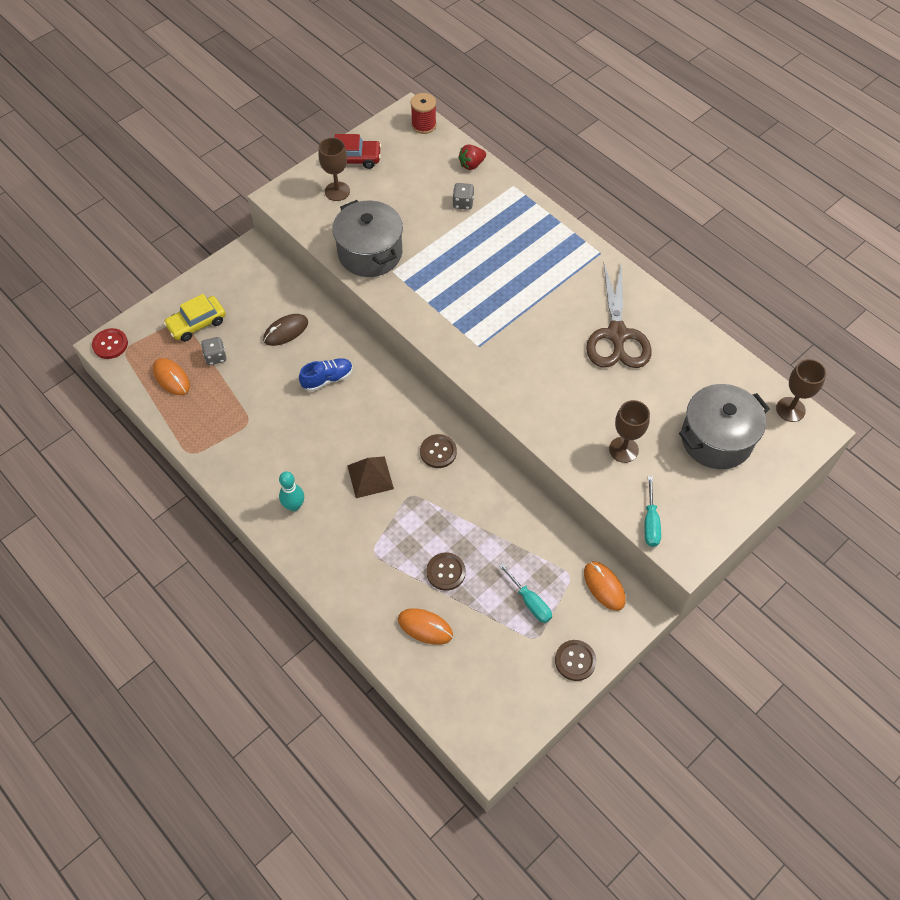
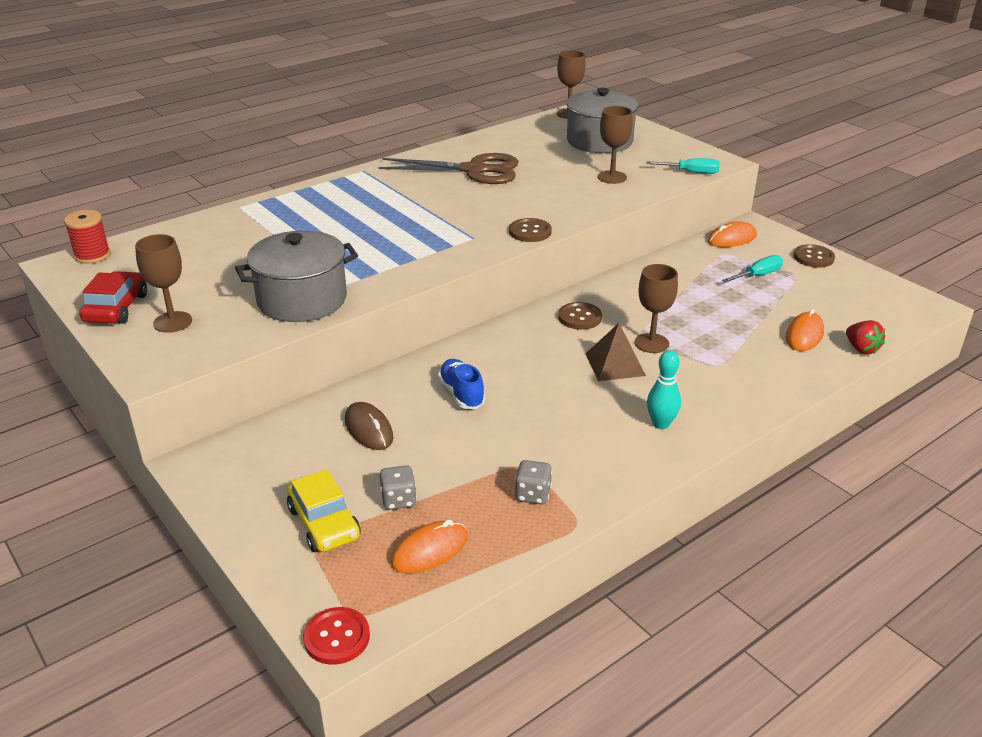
camera: 85 degrees left, 25 degrees down
brown button [426,552,466,591] -> brown button moved to [509,218,552,242]
grey dice [452,183,474,210] -> grey dice moved to [515,460,552,504]
red strawberry [458,144,486,170] -> red strawberry moved to [846,320,885,355]
none -> brown goblet [635,264,678,353]

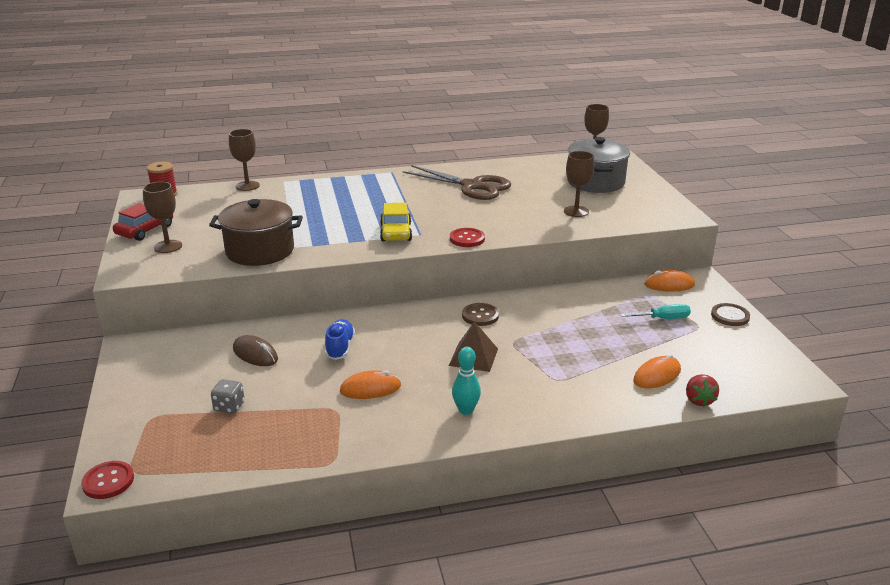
camera: 25 degrees right, 5 degrees down
grey pot [235,230,358,322] -> brown pot [209,199,303,266]
yellow car [287,469,361,552] -> yellow car moved to [380,203,412,242]
brown mouse [345,402,393,450] -> brown mouse turned 45 degrees counterclockwise [233,335,278,366]
orange mouse [391,520,468,573] -> orange mouse moved to [340,370,401,399]
brown button [509,218,552,242] -> red button [450,228,485,247]
grey dice [515,460,552,504] -> none
brown goblet [635,264,678,353] -> brown goblet moved to [229,129,260,191]
turquoise screwdriver [646,158,720,174] -> none

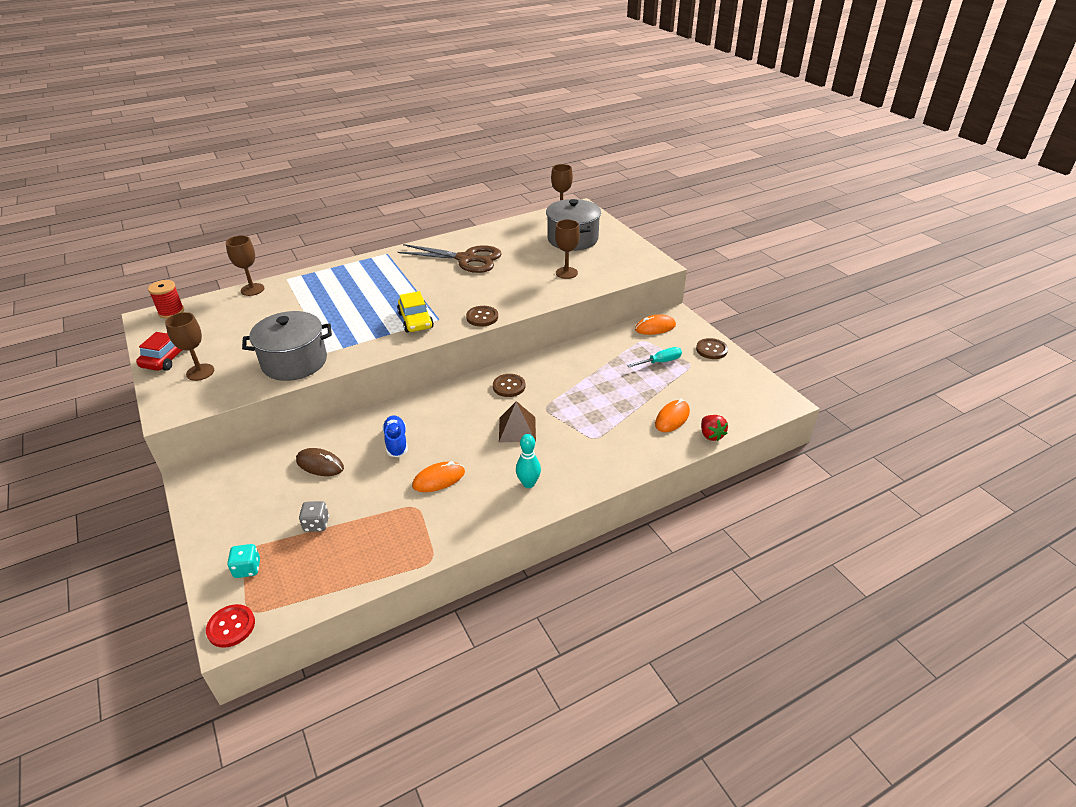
camera: 15 degrees left, 10 degrees up
brown pot [209,199,303,266] -> grey pot [242,311,332,381]
red button [450,228,485,247] -> brown button [466,306,498,326]
none -> turquoise dice [227,544,260,578]

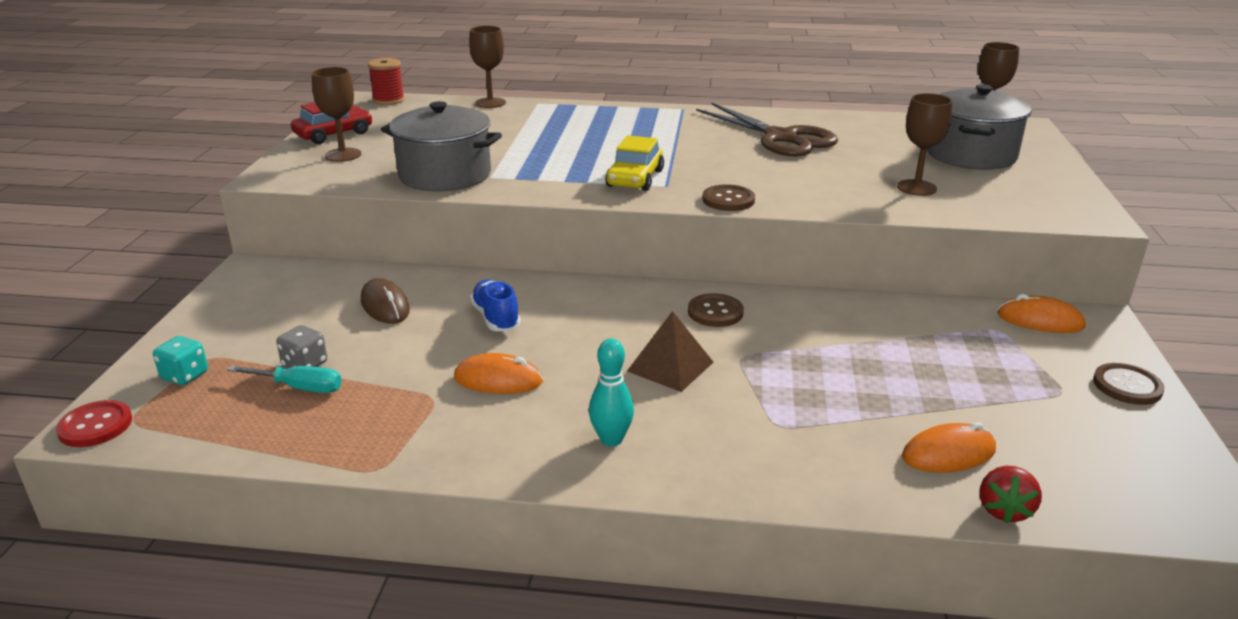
camera: 35 degrees right, 10 degrees down
blue shoe [382,415,408,457] -> blue shoe turned 45 degrees counterclockwise [470,279,521,331]
turquoise screwdriver [627,347,682,367] -> turquoise screwdriver moved to [227,366,342,393]

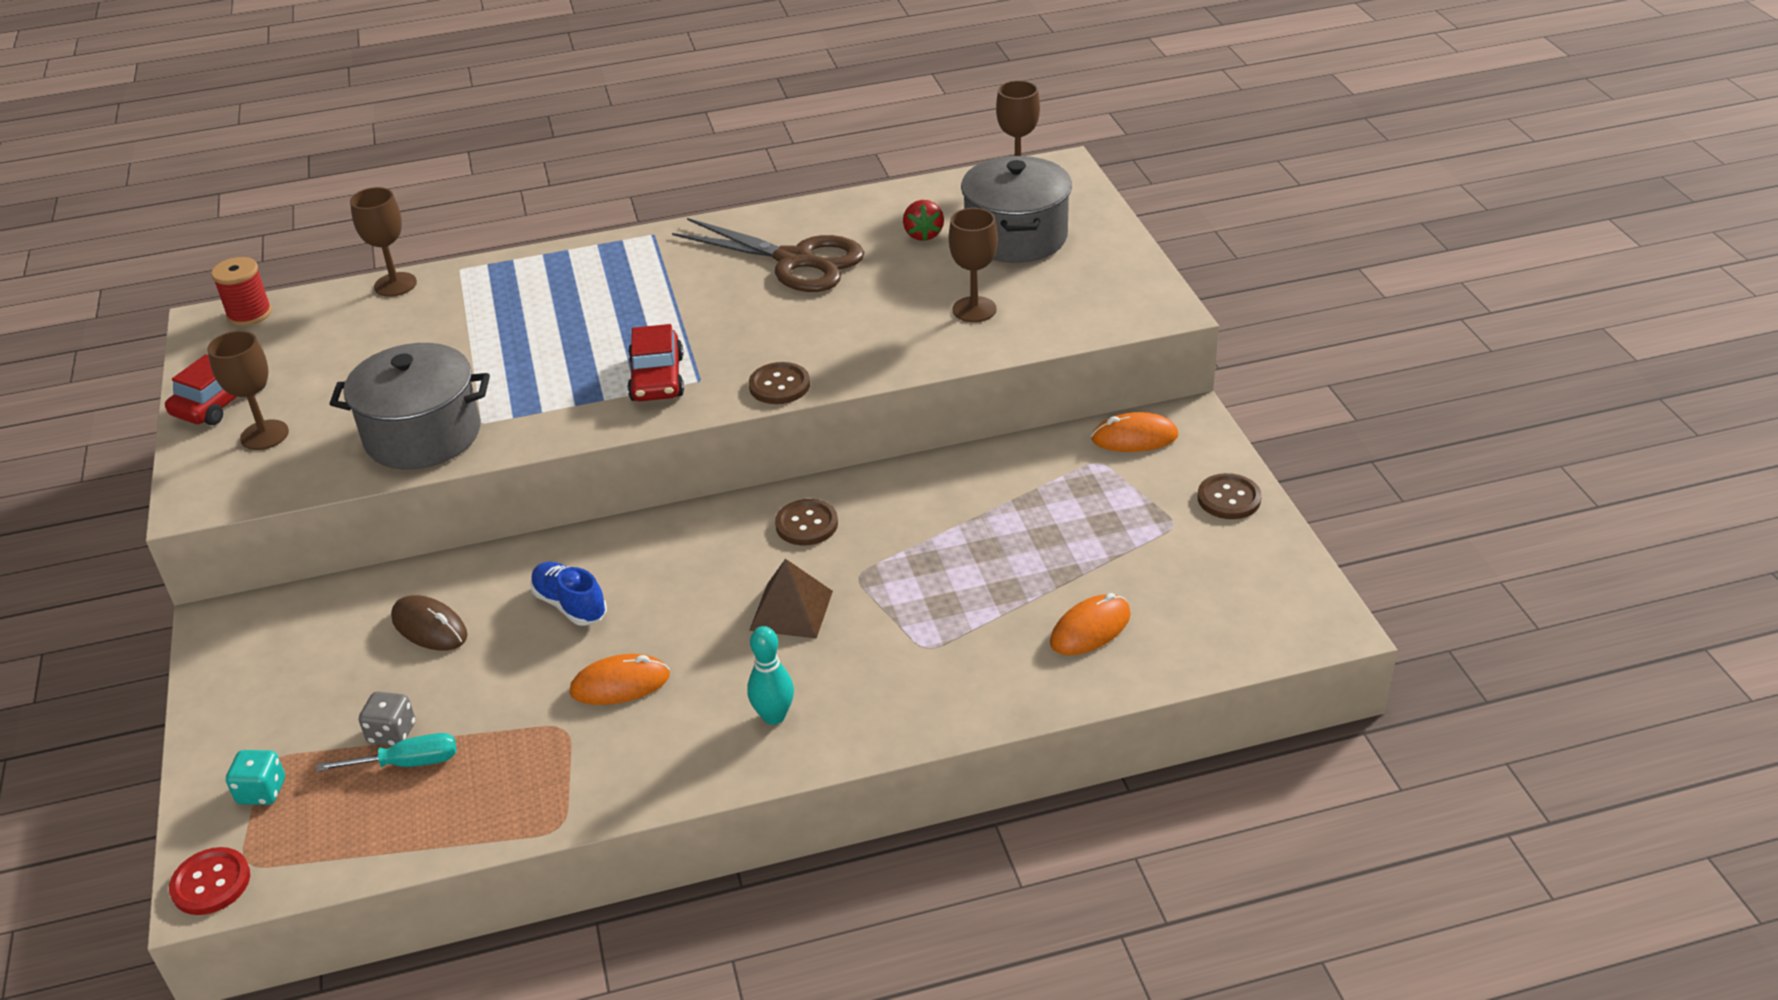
camera: 20 degrees left, 10 degrees up
yellow car [605,135,664,191] -> red car [627,324,684,401]
red strawberry [980,466,1042,523] -> red strawberry moved to [903,200,944,241]

